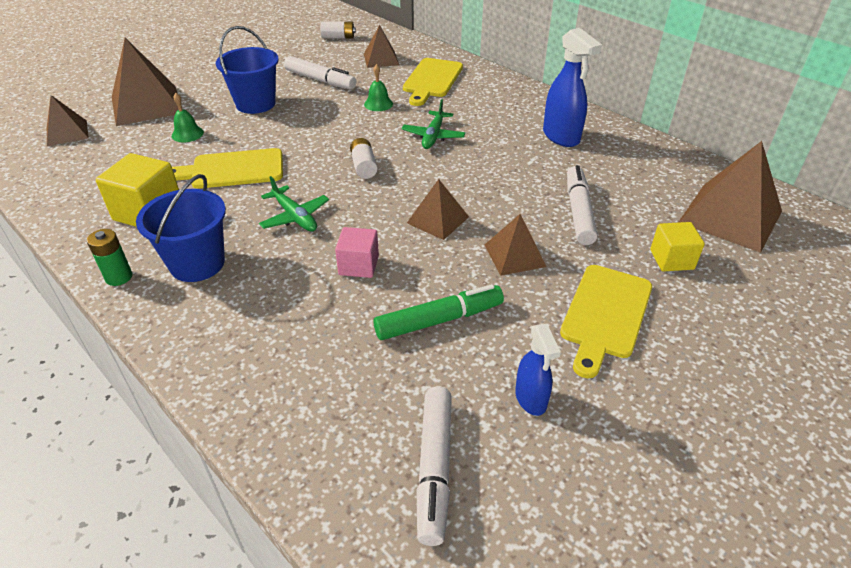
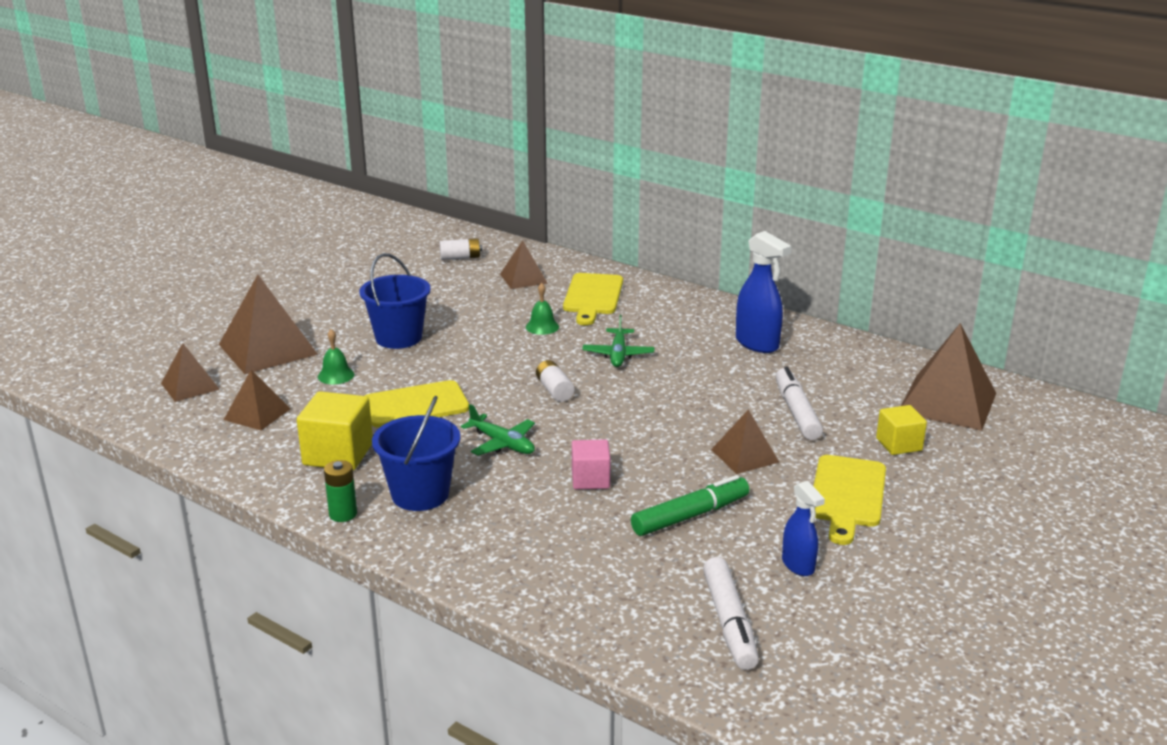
camera: 10 degrees left, 15 degrees down
white marker [284,56,356,90] -> none
brown pyramid [407,179,469,240] -> brown pyramid moved to [224,370,291,430]

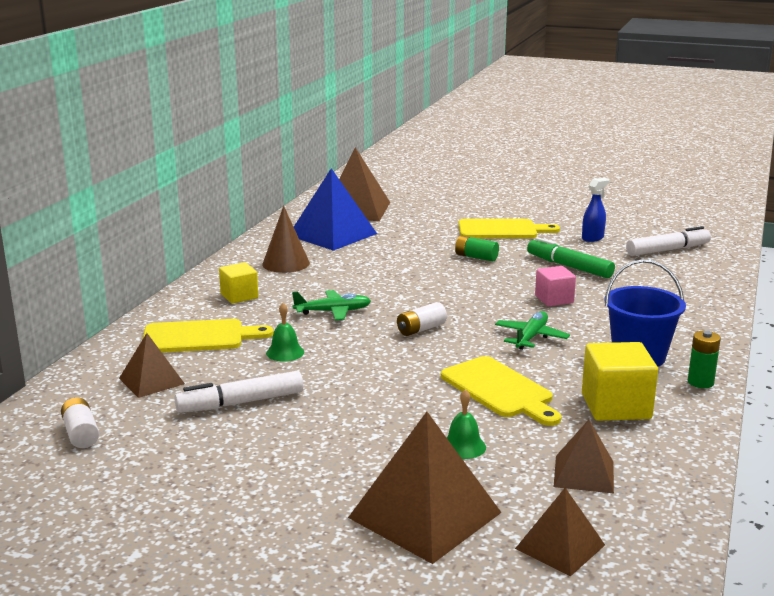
camera: 105 degrees left, 5 degrees down
blue bucket [360,253,431,349] -> none
brown pyramid [711,409,780,474] -> green battery [455,236,499,261]
blue spray bottle [736,231,792,353] -> brown cone [262,206,310,273]
white marker [776,367,823,440] -> white marker moved to [175,371,303,413]
yellow cube [876,405,927,455] -> yellow cube moved to [219,262,258,304]
none -> blue pyramid [294,168,377,251]

